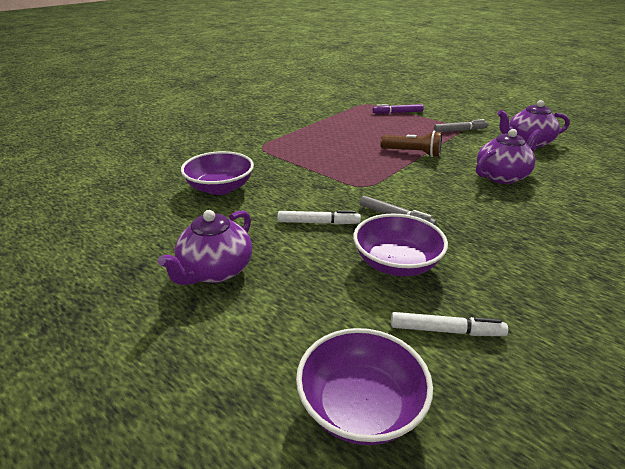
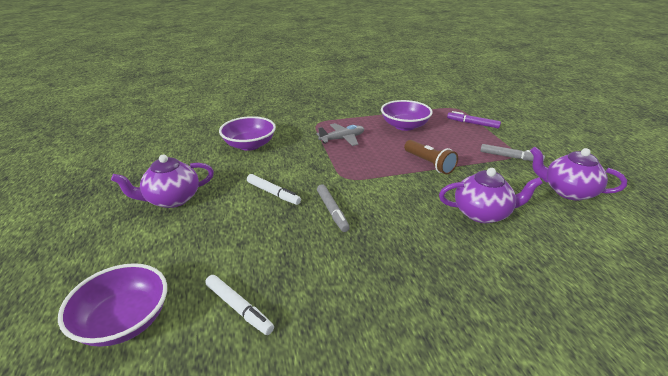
camera: 35 degrees right, 0 degrees up
purple bowl [353,214,448,276] -> purple bowl moved to [381,100,433,131]
none -> grey plane [317,123,364,146]

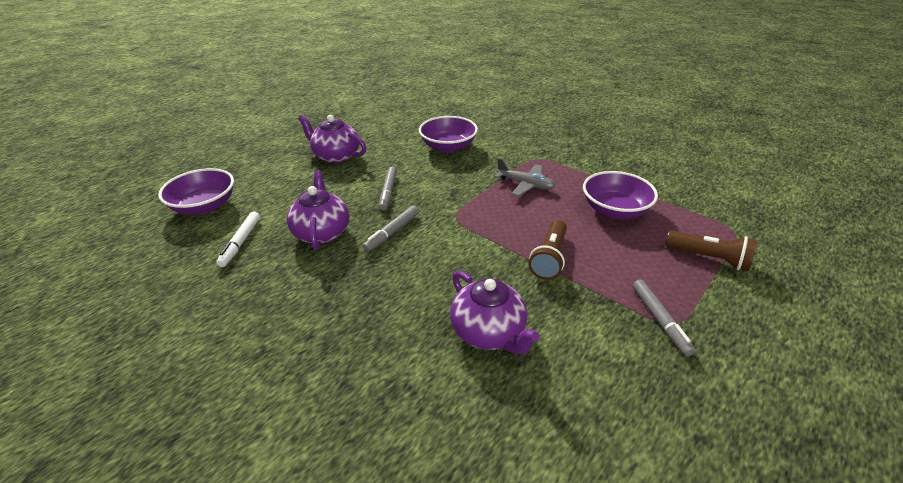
camera: 55 degrees right, 5 degrees up
white marker [247,174,301,205] -> grey marker [379,167,397,211]
purple marker [447,111,501,128] -> brown flashlight [665,230,757,271]
purple teapot [530,147,627,201] -> purple teapot moved to [287,170,349,250]

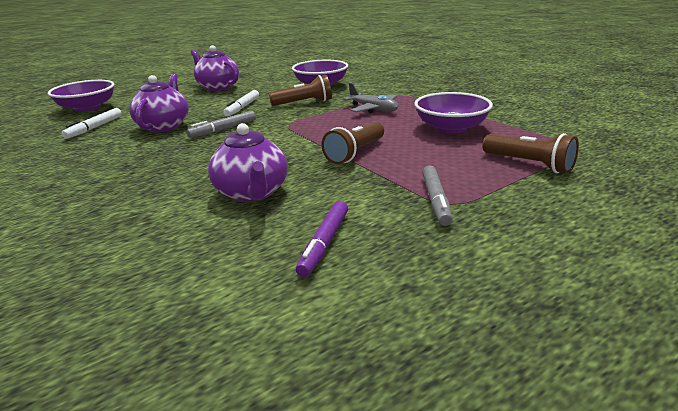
camera: 15 degrees right, 10 degrees down
grey marker [379,167,397,211] -> white marker [223,90,259,117]
none -> brown flashlight [269,75,332,106]
none -> purple marker [296,201,348,277]

